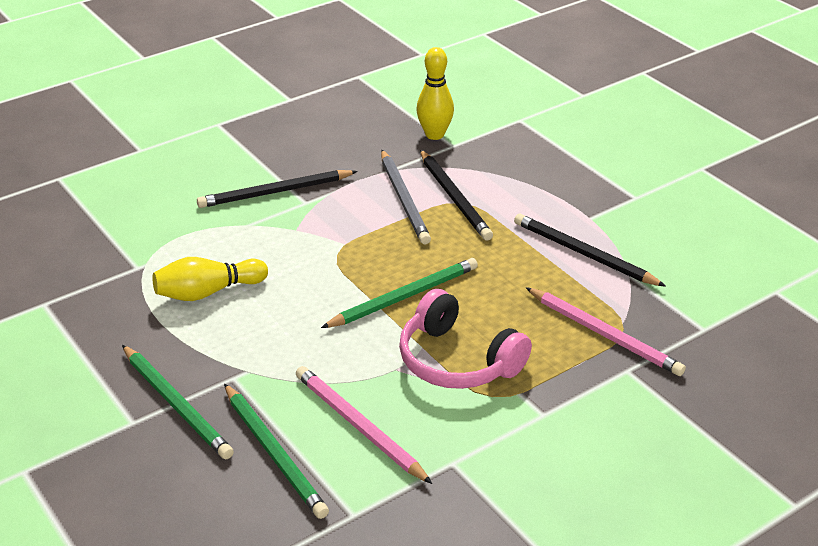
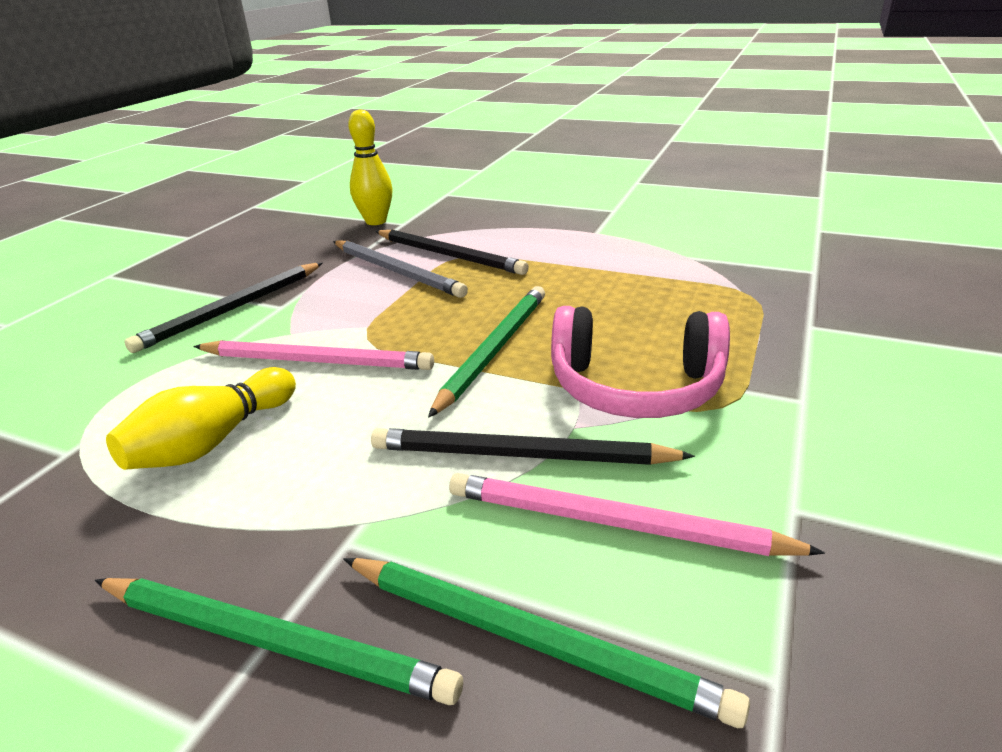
camera: 30 degrees left, 5 degrees down
black pencil [514,214,666,287] -> black pencil moved to [371,428,695,465]
pink pencil [526,287,686,376] -> pink pencil moved to [193,340,434,370]

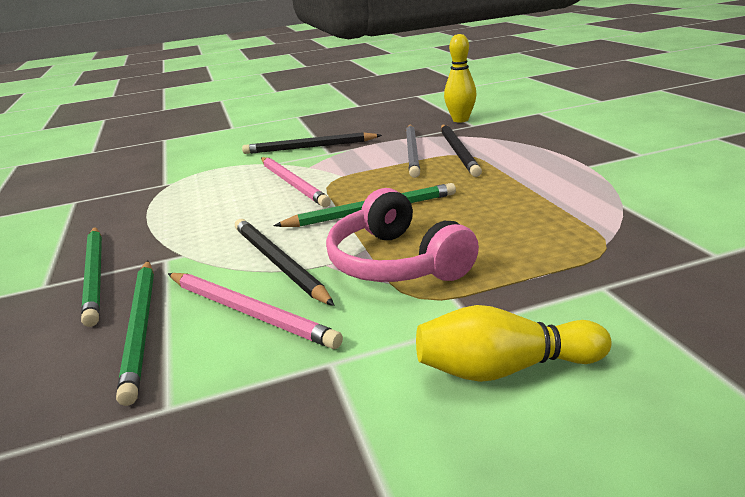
camera: 50 degrees right, 5 degrees down
yellow bowling pin [106,367,296,470] -> yellow bowling pin moved to [416,305,612,382]
pink pencil [449,473,825,556] -> pink pencil turned 150 degrees clockwise [168,273,343,349]

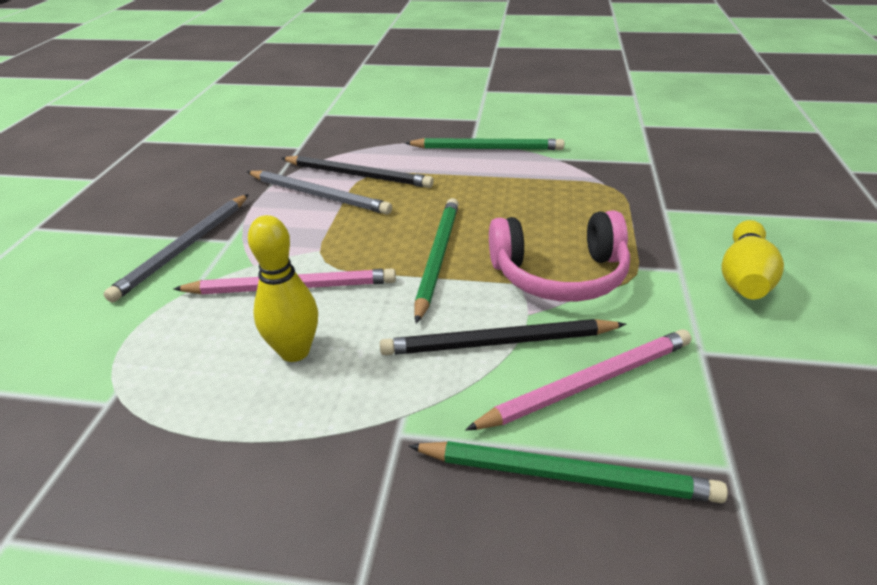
camera: 65 degrees left, 10 degrees up
green pencil [81,227,102,327] -> green pencil moved to [405,138,564,150]
black pencil [242,132,382,154] -> grey pencil [103,194,249,302]
yellow bowling pin [444,34,477,123] -> yellow bowling pin moved to [248,215,318,362]

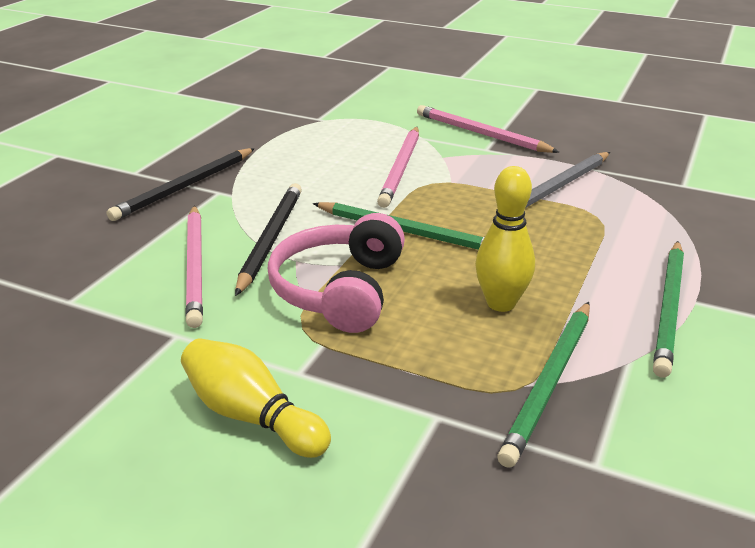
camera: 105 degrees right, 5 degrees down
grey pencil [103,194,249,302] -> pink pencil [417,105,559,153]
yellow bowling pin [248,215,318,362] -> yellow bowling pin moved to [475,166,535,312]
black pencil [281,156,434,188] -> black pencil moved to [107,148,255,221]
green pencil [408,441,728,503] -> green pencil moved to [497,302,590,468]

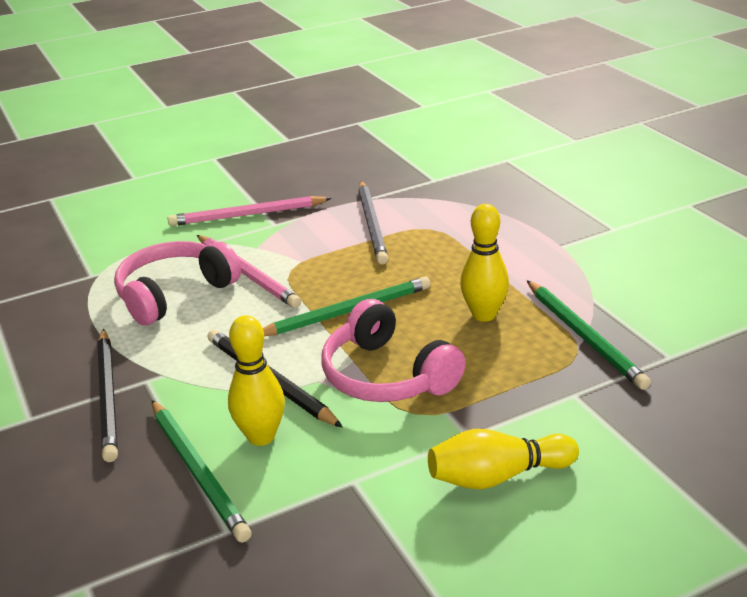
camera: 50 degrees left, 0 degrees up
pink pencil [185,205,203,328] -> yellow bowling pin [228,315,285,446]
green pencil [653,241,684,378] -> green pencil moved to [152,400,252,543]
none -> pink headphones [114,241,241,326]

